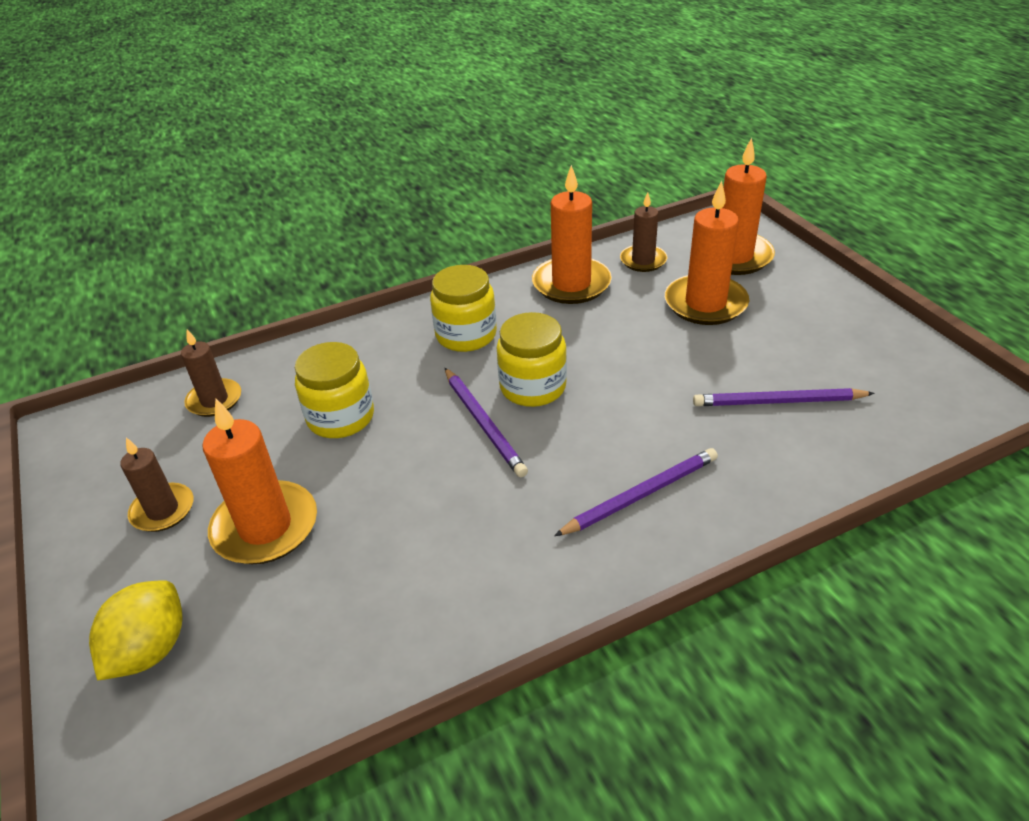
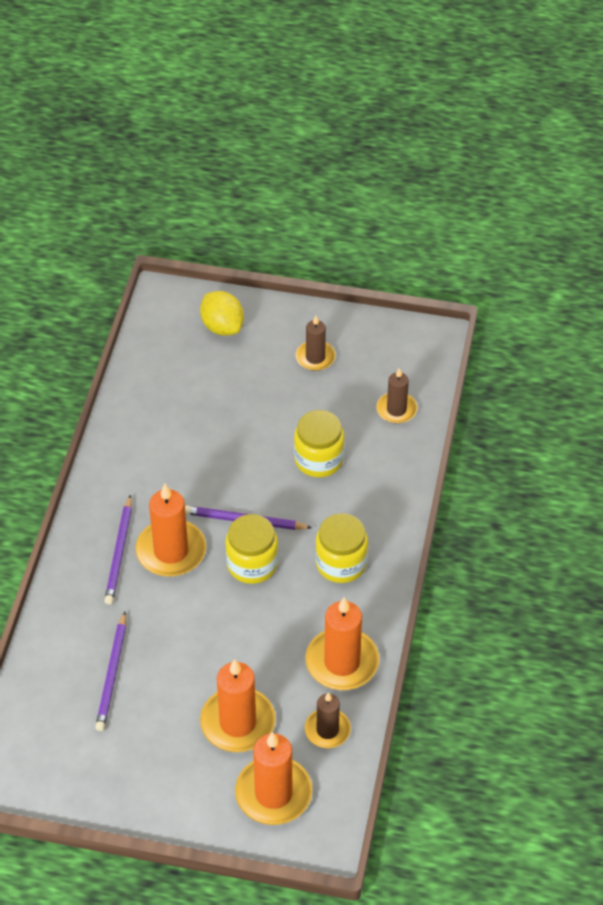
camera: 125 degrees right, 10 degrees up
orange candle [202,399,317,564] -> orange candle moved to [136,484,206,577]
purple pencil [693,388,875,406] -> purple pencil turned 150 degrees clockwise [95,612,126,731]

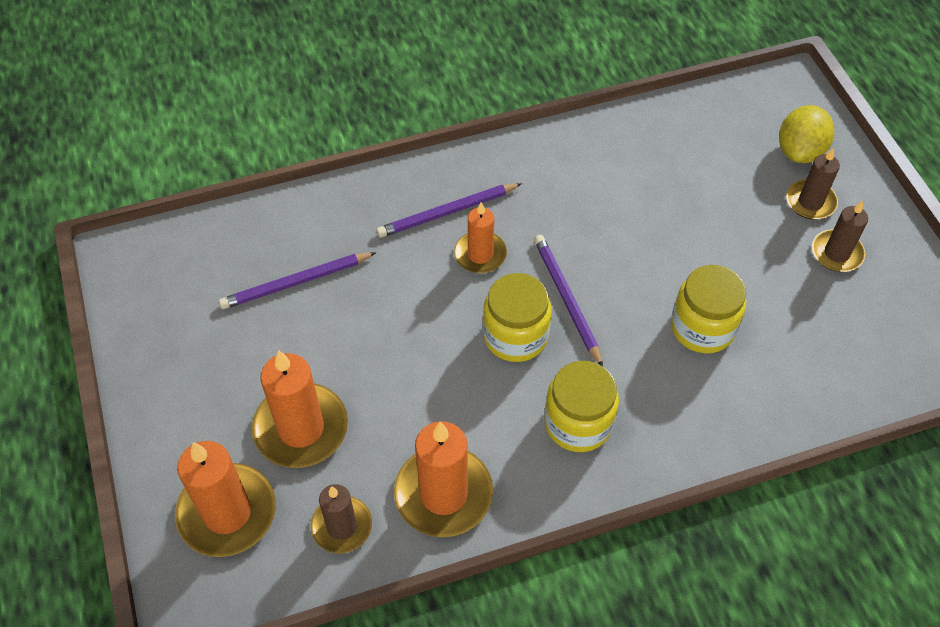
camera: 60 degrees right, 5 degrees up
orange candle [136,484,206,577] -> orange candle [454,202,507,273], size x0.61
brown candle [377,368,417,424] -> brown candle moved to [786,148,840,220]

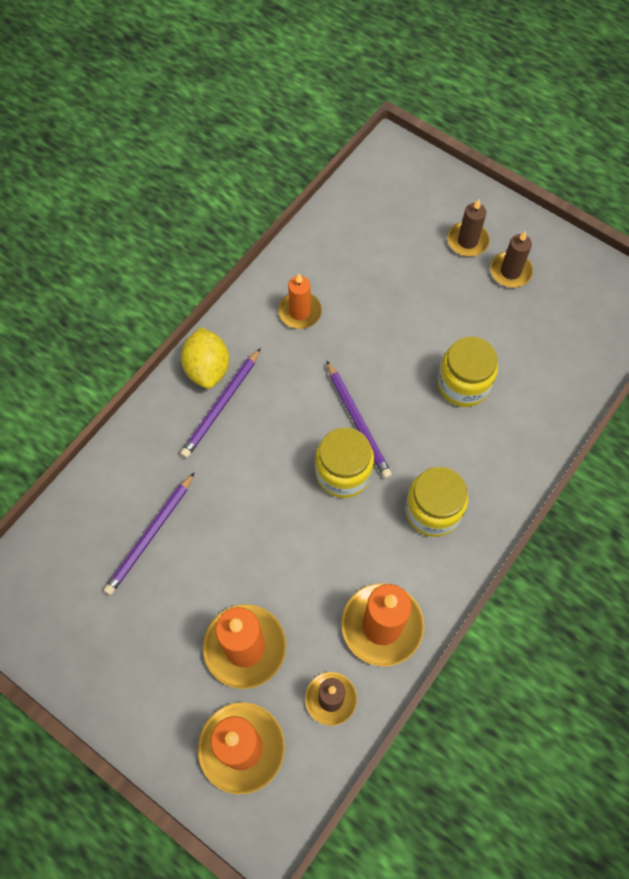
camera: 35 degrees left, 10 degrees up
orange candle [454,202,507,273] -> orange candle moved to [278,274,322,329]
purple pencil [534,235,603,366] -> purple pencil turned 150 degrees counterclockwise [326,360,392,479]
yellow lemon [779,105,834,163] -> yellow lemon moved to [181,327,229,389]

